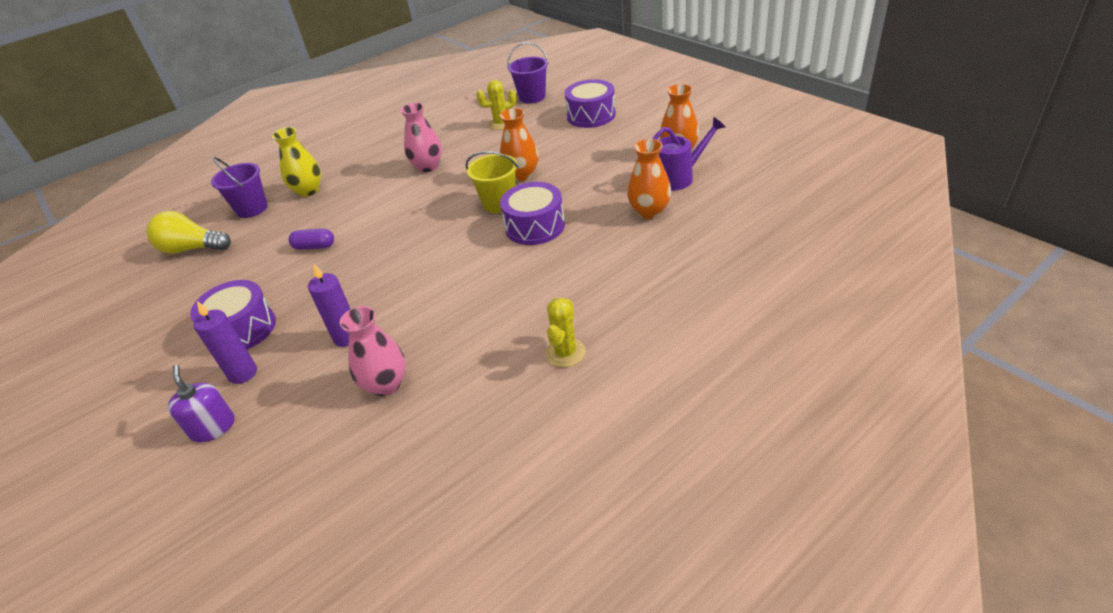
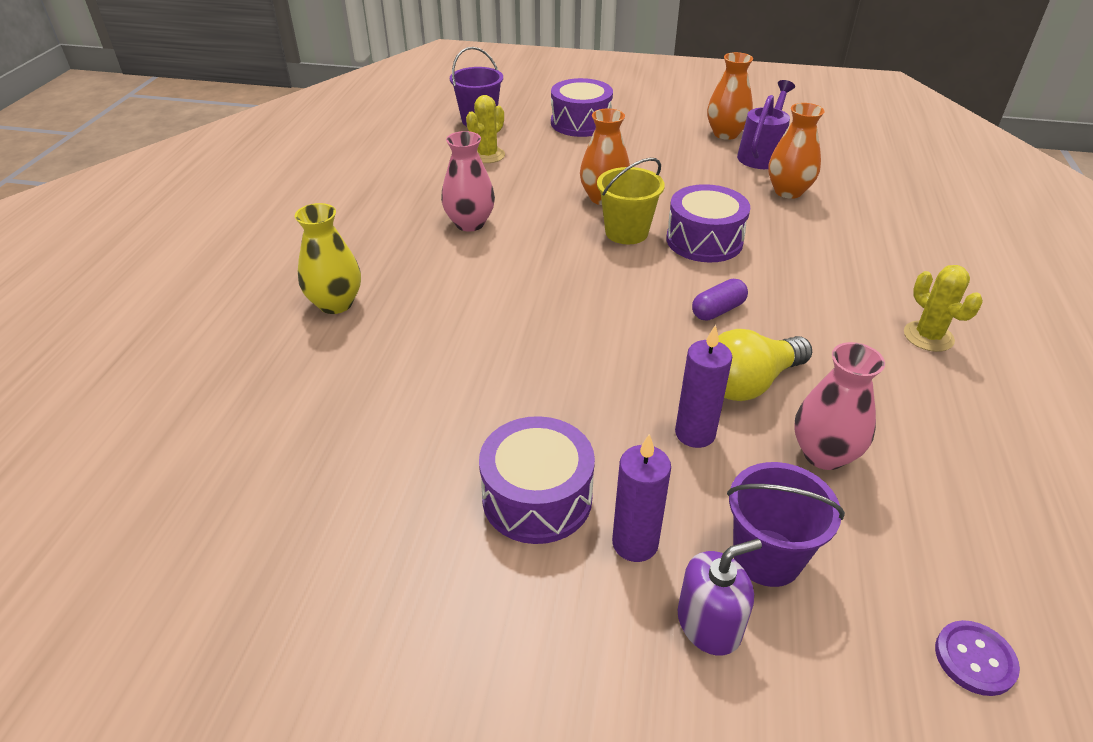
camera: 45 degrees left, 0 degrees up
yellow light bulb [146,211,231,254] -> yellow light bulb moved to [718,329,812,401]
purple soap dispenser [168,364,235,443] -> purple soap dispenser turned 135 degrees clockwise [678,539,762,656]
purple bucket [211,157,268,218] -> purple bucket moved to [727,462,845,587]
purple capsule [289,229,334,250] -> purple capsule moved to [692,279,748,321]
none -> purple button [935,620,1020,696]

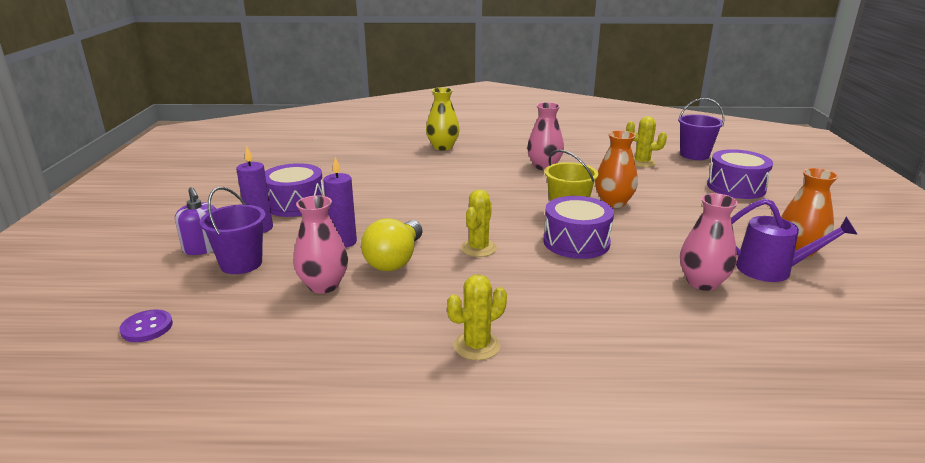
camera: 80 degrees right, 15 degrees down
purple capsule [692,279,748,321] -> yellow cactus [461,189,497,257]
yellow light bulb [718,329,812,401] -> yellow light bulb turned 120 degrees counterclockwise [361,218,422,271]
orange vase [768,103,824,199] -> pink vase [680,193,738,291]

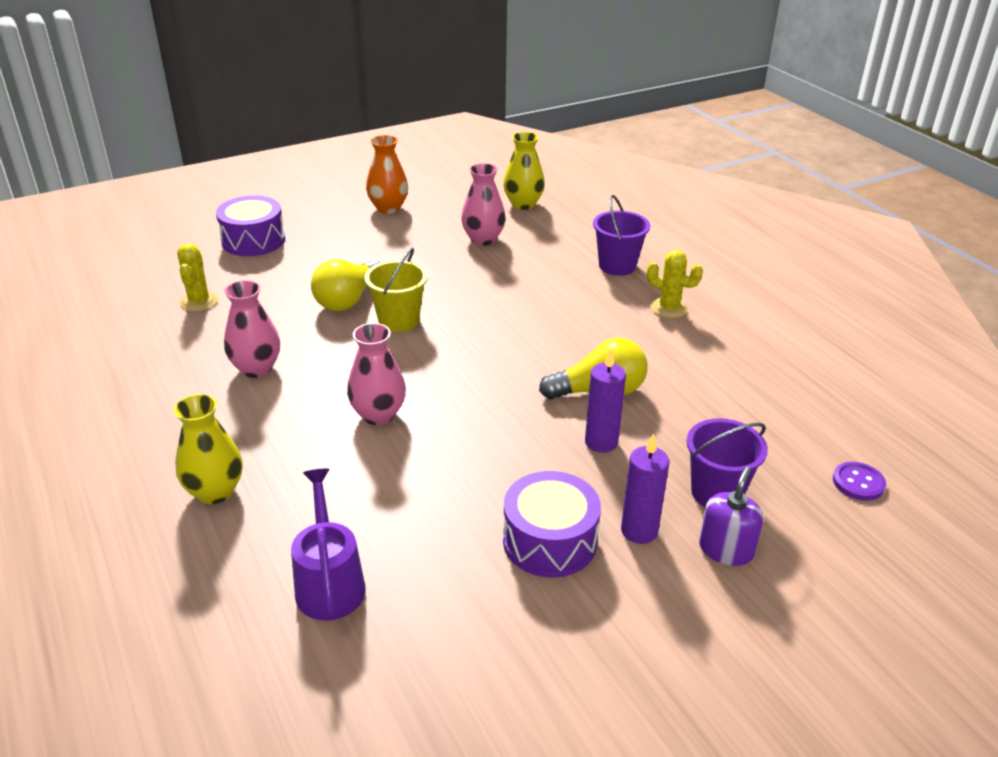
camera: 120 degrees left, 10 degrees up
pink vase [293,195,348,294] -> pink vase moved to [347,323,406,425]
yellow cactus [461,189,497,257] -> none
purple drum [543,196,614,259] -> none
orange vase [595,130,638,208] -> yellow light bulb [311,259,381,311]
purple bucket [678,98,725,160] -> purple bucket moved to [593,195,650,276]
purple watering can [731,198,858,282] -> purple watering can moved to [291,469,366,621]
none -> yellow vase [503,132,545,210]

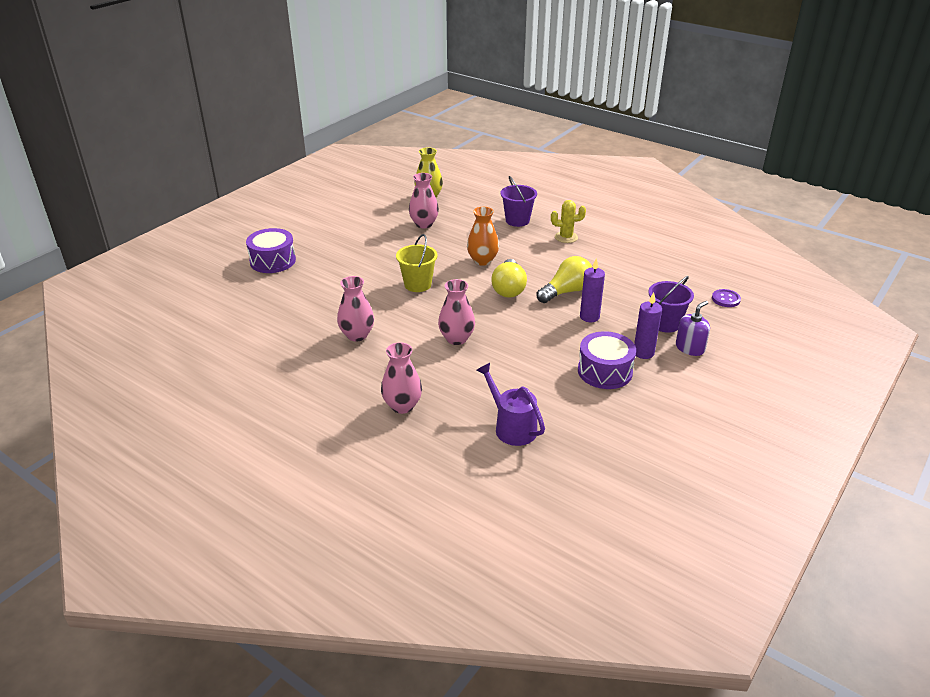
camera: 25 degrees left, 0 degrees up
yellow vase [174,394,243,504] -> pink vase [381,342,422,414]
yellow cactus [177,243,218,312] -> none
yellow light bulb [311,259,381,311] -> yellow light bulb moved to [491,259,527,298]
orange vase [366,135,408,214] -> orange vase moved to [467,207,499,266]
purple soap dispenser [699,467,764,566] -> purple soap dispenser turned 45 degrees clockwise [676,301,710,356]

